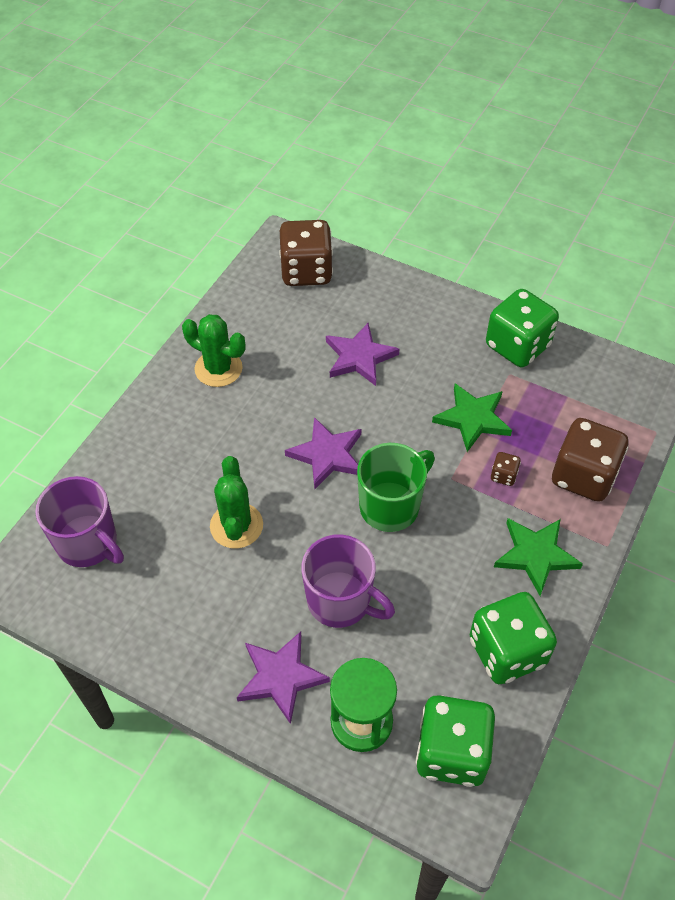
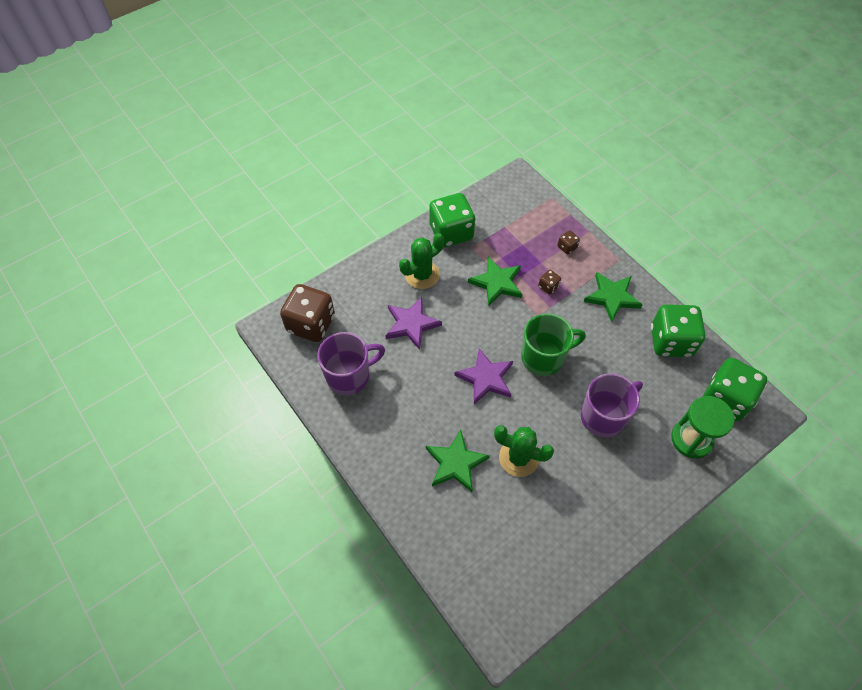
camera: 65 degrees left, 5 degrees up
purple mug [35,476,124,567] -> purple mug moved to [317,332,385,395]
green cactus [182,314,246,387] -> green cactus moved to [399,233,444,289]
purple star [237,631,330,724] -> none
green mug [357,443,435,532] -> green mug turned 90 degrees clockwise [521,313,586,376]
brown dice [552,418,628,502] -> brown dice [557,230,580,254], size x0.43
none -> green star [426,430,490,492]

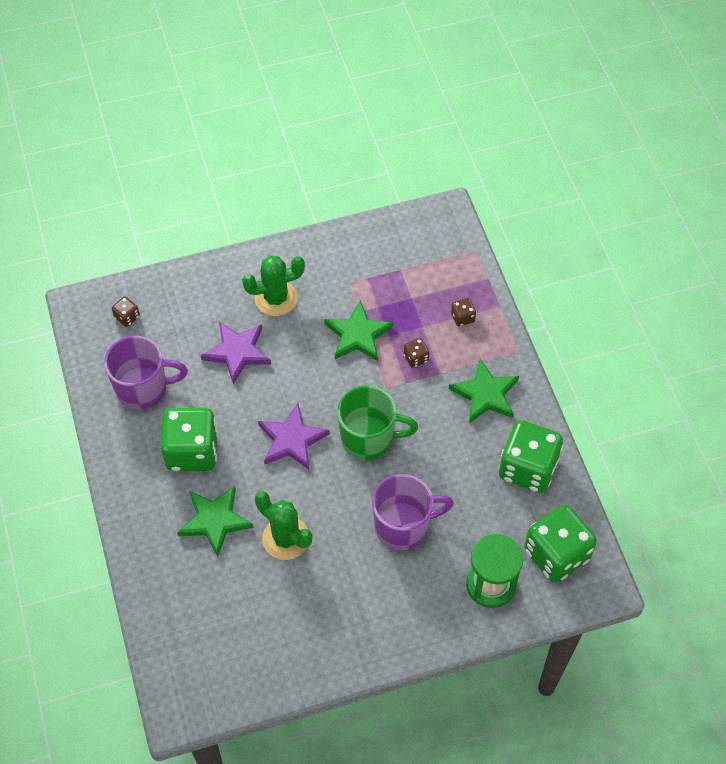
camera: 20 degrees right, 0 degrees up
brown dice [280,284,335,342] -> brown dice [112,297,140,327], size x0.43
green dice [429,193,475,247] -> green dice moved to [160,408,218,471]

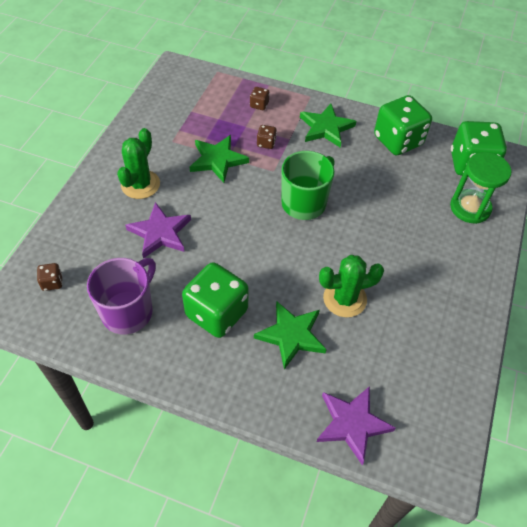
camera: 55 degrees left, 5 degrees down
purple star [258,403,330,470] -> purple star moved to [317,386,396,465]
purple mug [372,474,454,551] -> none

